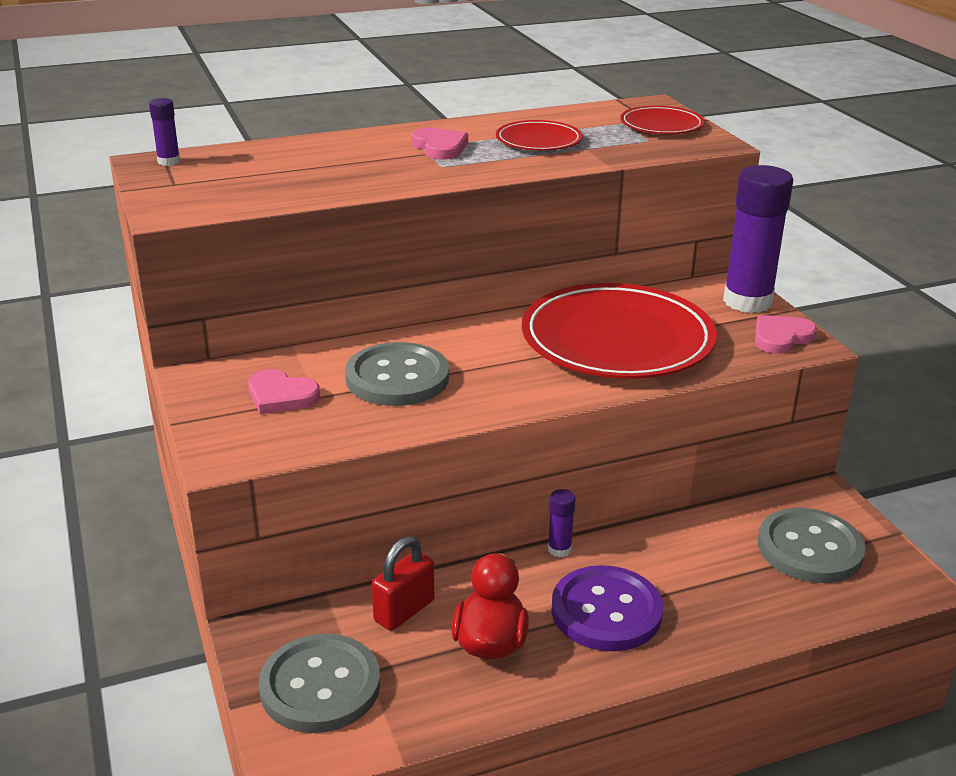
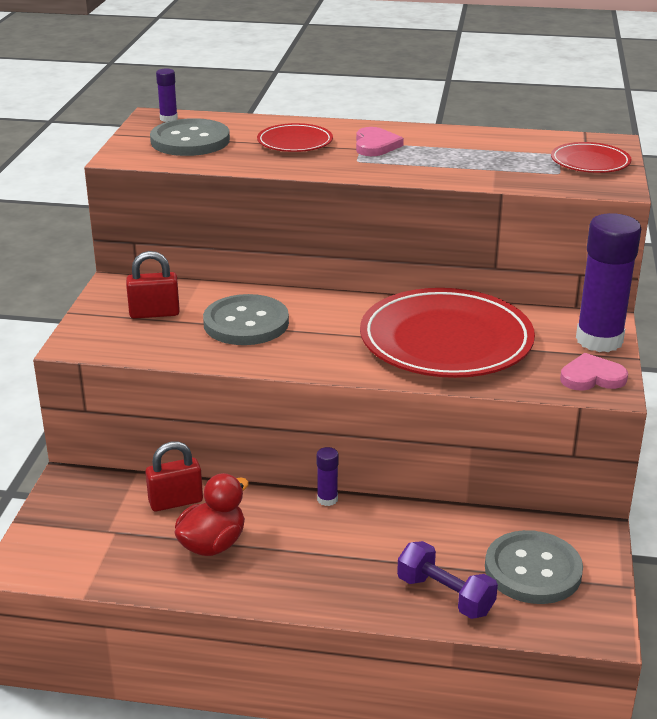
camera: 30 degrees right, 0 degrees up
pink heart [248,369,320,414] -> red padlock [126,251,180,319]
grey button [259,634,380,733] -> grey button moved to [150,118,230,156]
red plate [496,120,583,150] -> red plate moved to [257,123,333,152]
purple button [551,565,663,651] -> none
none -> purple dumbbell [397,541,498,619]

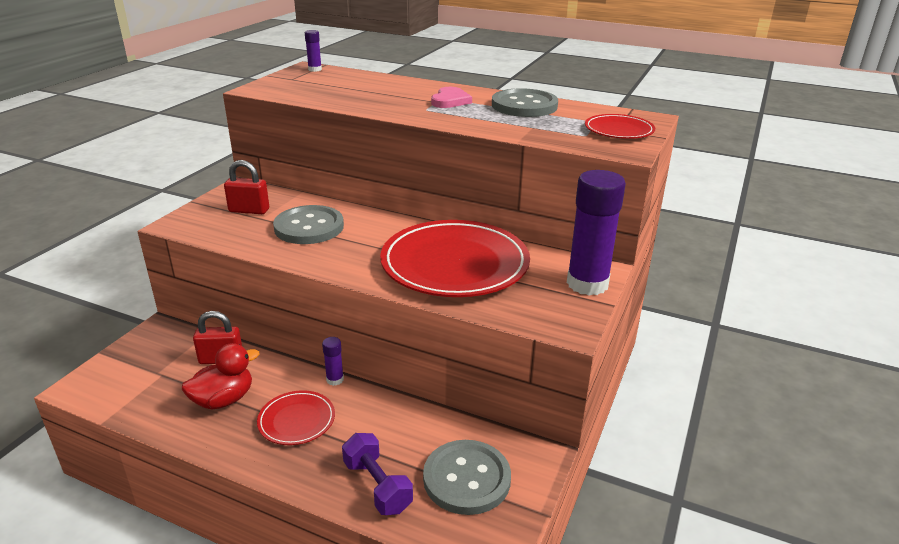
camera: 15 degrees right, 0 degrees up
grey button [150,118,230,156] -> grey button moved to [492,88,558,117]
red plate [257,123,333,152] -> red plate moved to [257,390,335,445]
pink heart [560,353,628,391] -> none

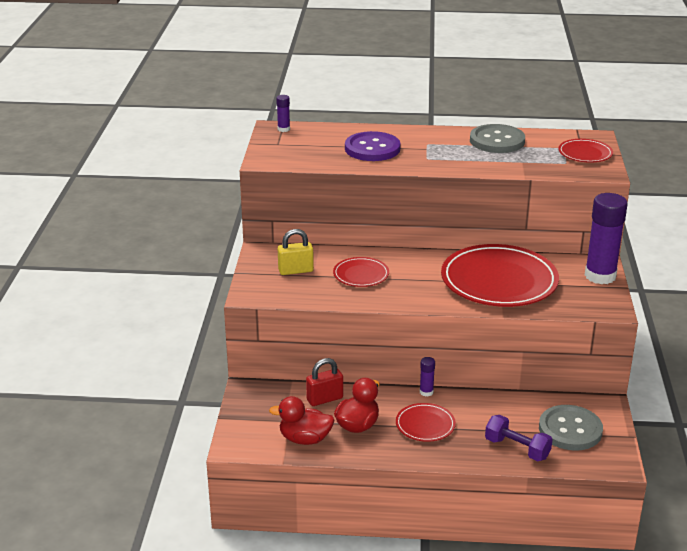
camera: 20 degrees left, 0 degrees up
red padlock [224,160,269,214] -> yellow padlock [278,229,314,275]
grey button [273,205,344,244] -> red plate [333,257,389,287]
pink heart [431,87,472,108] -> none
none -> red duck [269,396,335,445]
none -> purple button [345,131,401,161]

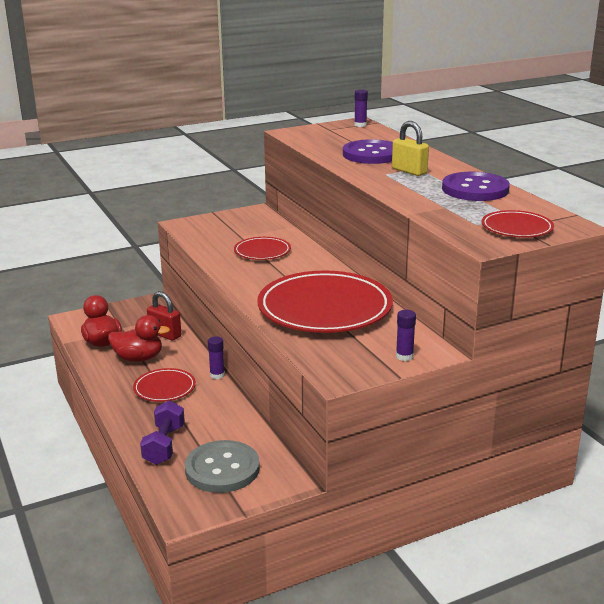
camera: 60 degrees right, 5 degrees down
yellow padlock [278,229,314,275] -> yellow padlock moved to [392,121,429,176]
grey button [470,124,525,153] -> purple button [442,172,510,201]
purple glue stick [585,193,628,284] -> purple glue stick [396,310,416,361], size x0.44

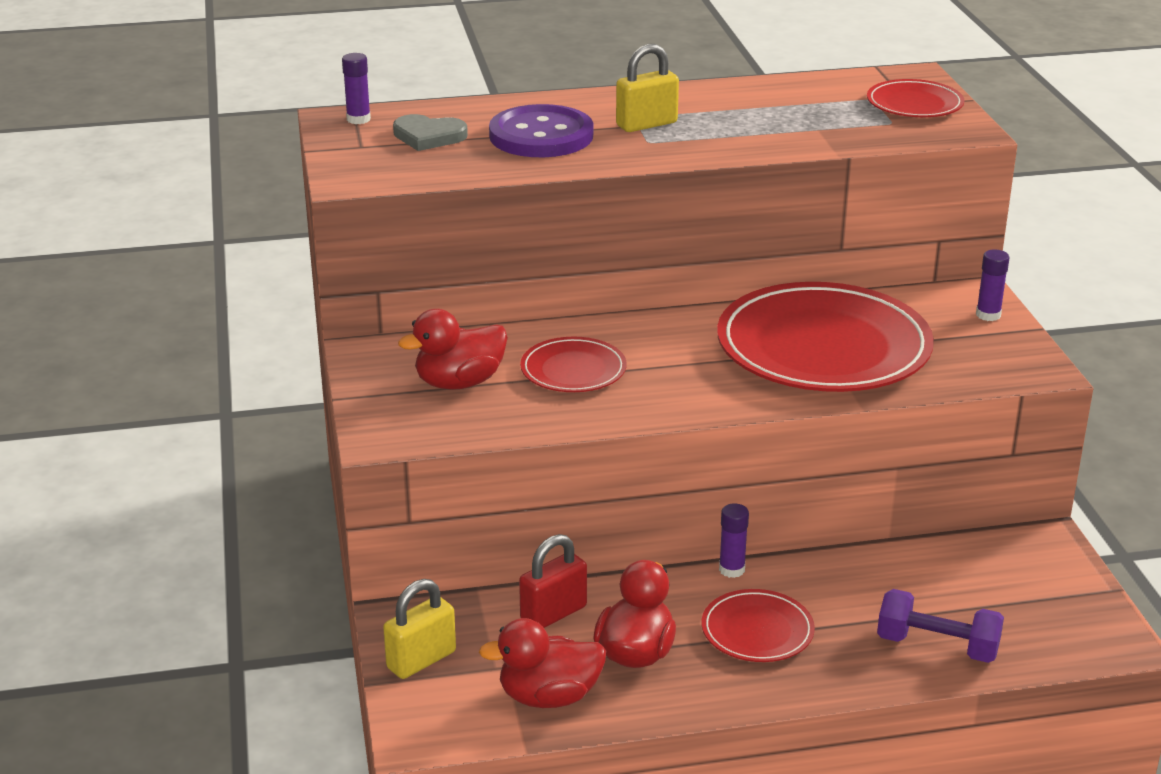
camera: 75 degrees left, 5 degrees up
grey button [185,440,260,493] -> none
purple button [442,172,510,201] -> none
none -> yellow padlock [383,579,456,679]
none -> grey heart [393,114,468,151]
none -> red duck [398,309,508,390]

